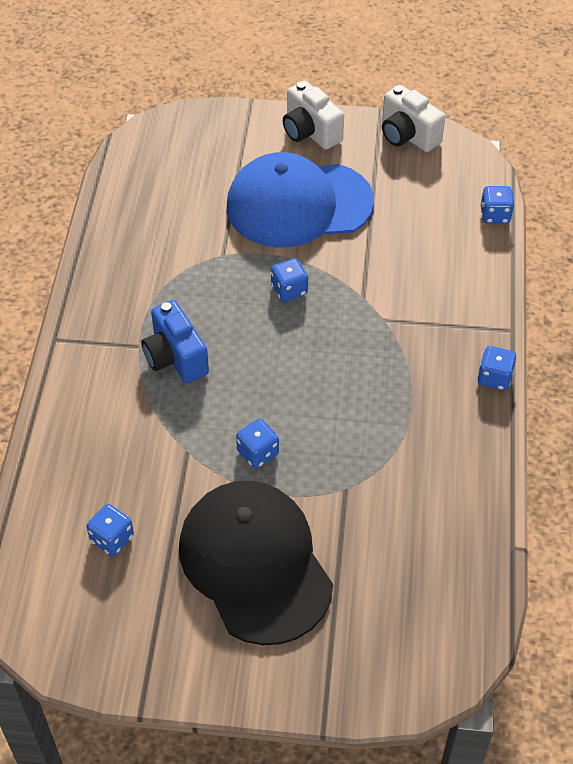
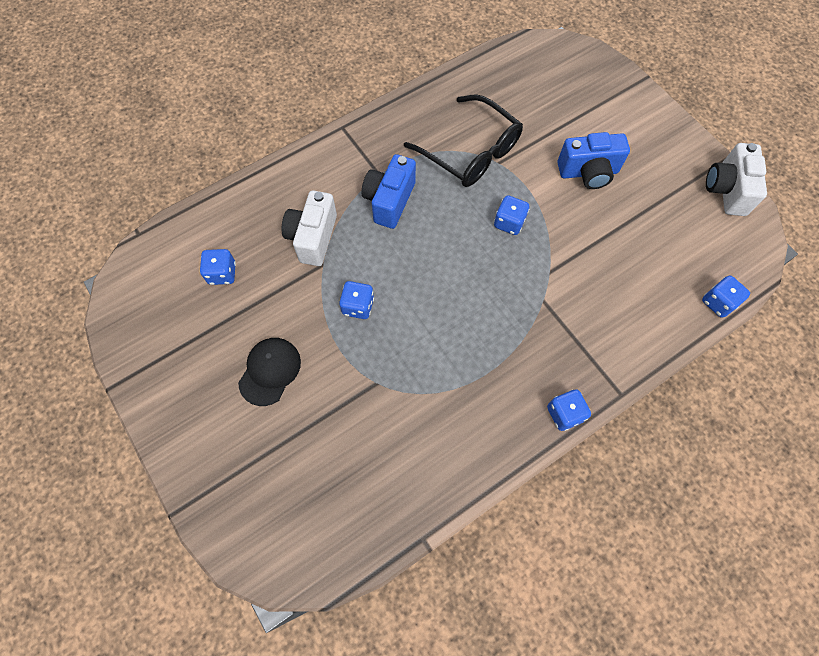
camera: 50 degrees right, 15 degrees up
black cap [179,481,333,645] -> black cap [238,338,301,406], size x0.47
blue cap [227,152,374,247] -> blue camera [558,132,630,189]
white camera [283,81,344,150] -> white camera moved to [282,190,337,266]
none -> black glasses [404,94,523,187]

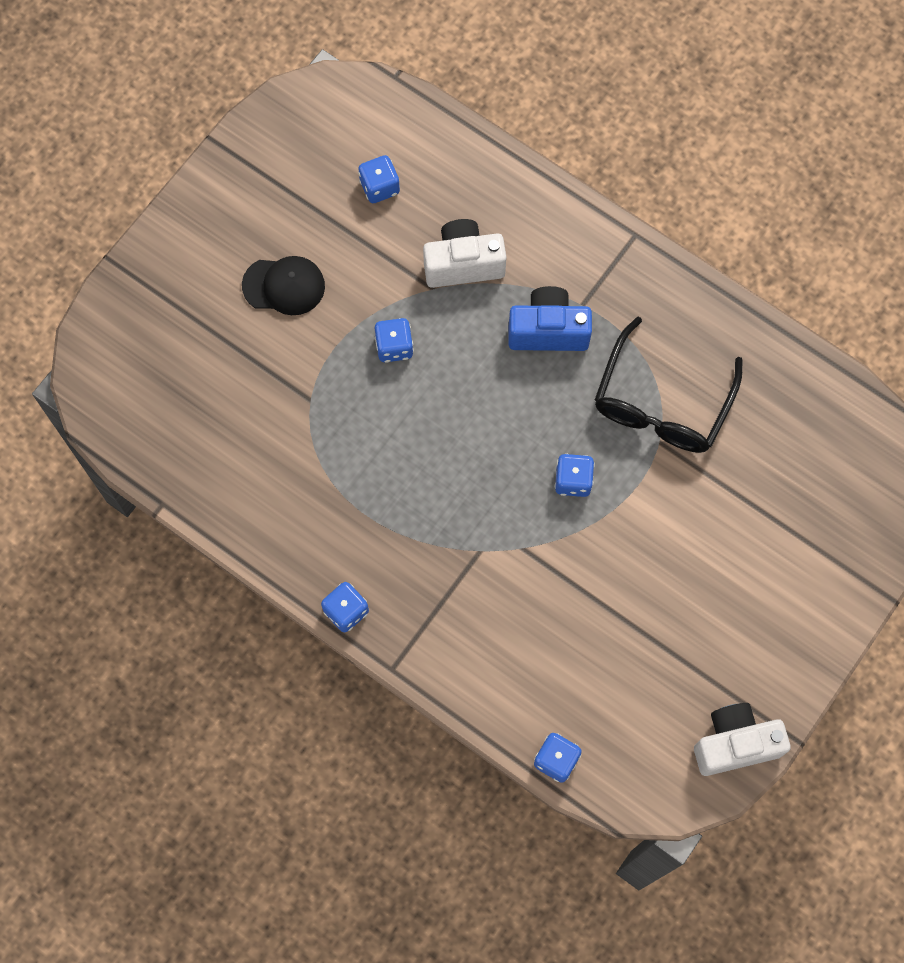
camera: 70 degrees right, 5 degrees up
blue camera [558,132,630,189] -> none

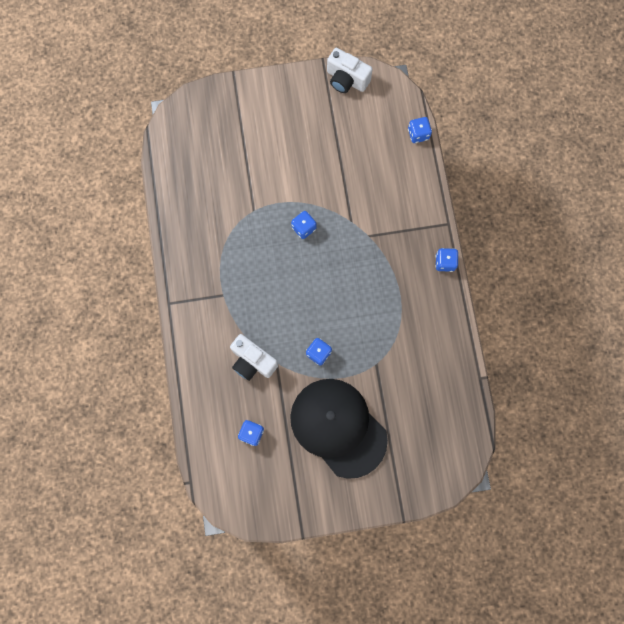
camera: 135 degrees left, 5 degrees up
black cap [242,256,325,315] -> black cap [290,379,388,479], size x2.12
blue camera [509,286,592,351] -> none
black glasses [595,317,743,453] -> none

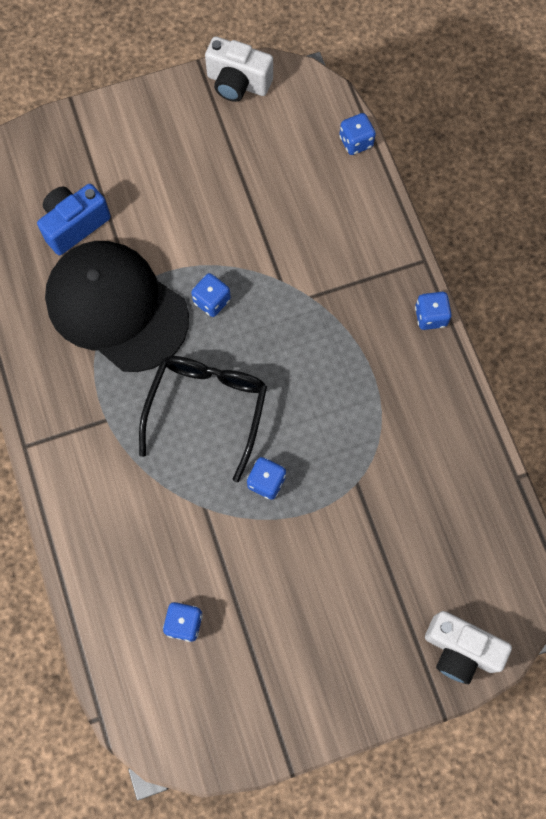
camera: 10 degrees left, 5 degrees down
white camera [230,334,278,381] -> white camera moved to [425,611,512,684]
black cap [290,379,388,479] -> black cap moved to [45,241,189,372]
none -> blue camera [37,184,111,255]
none -> black glasses [139,356,267,482]

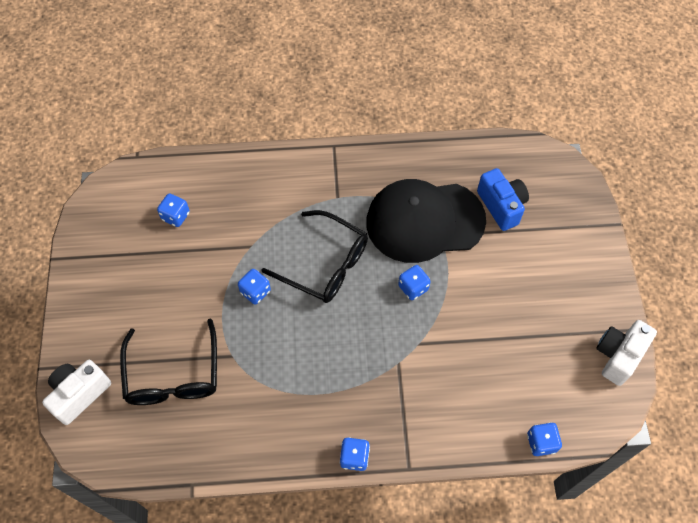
camera: 105 degrees right, 10 degrees down
black cap [45,241,189,372] -> black cap turned 150 degrees counterclockwise [366,179,486,263]
none -> black glasses [120,319,217,405]

